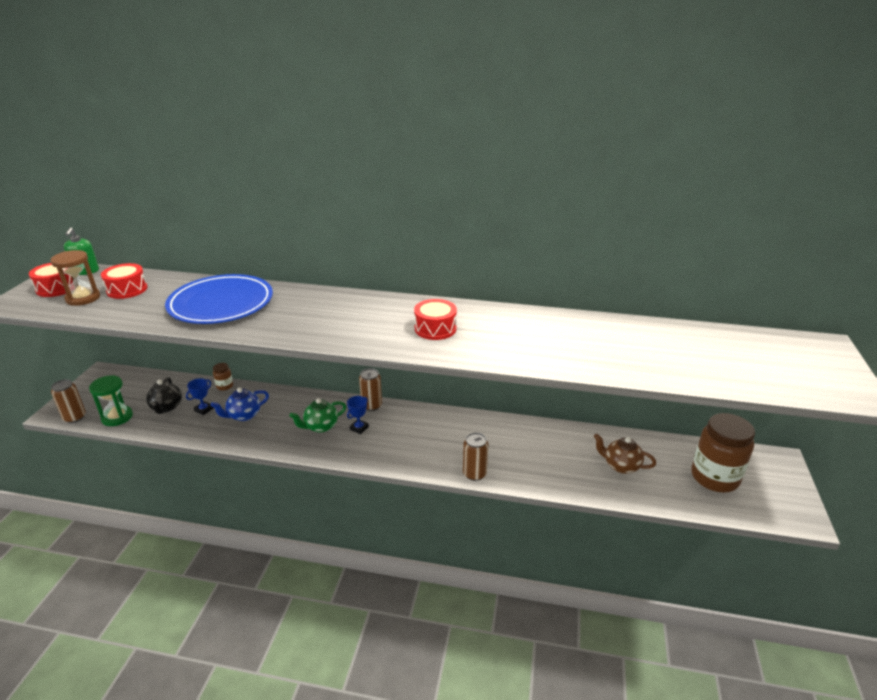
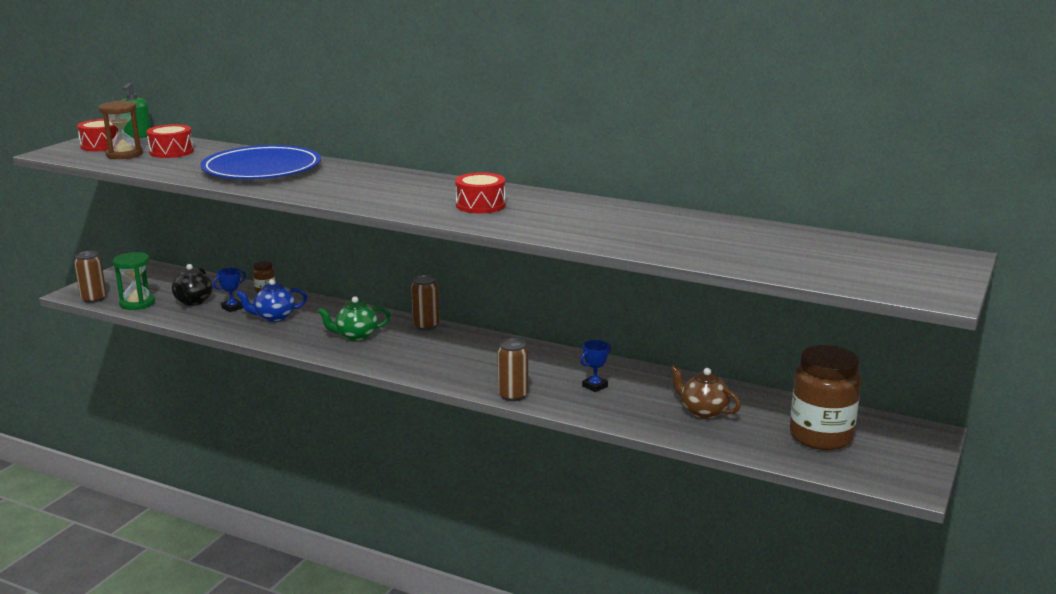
camera: 15 degrees right, 10 degrees down
blue trophy [347,396,369,434] -> blue trophy moved to [580,340,611,392]

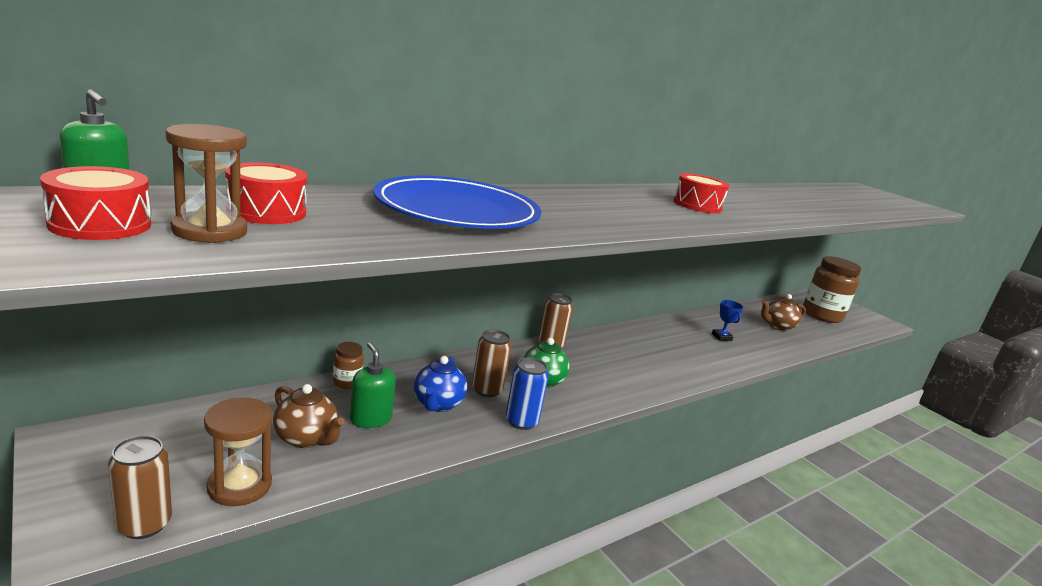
camera: 65 degrees left, 0 degrees up
green hourglass [113,252,155,310] -> brown hourglass [204,398,273,506]
black teapot [172,264,213,306] -> brown teapot [273,384,345,448]
blue trophy [213,268,246,312] -> green soap dispenser [350,342,396,428]
brown can [497,338,528,401] -> brown can moved to [472,329,511,397]
none -> blue can [506,357,549,430]

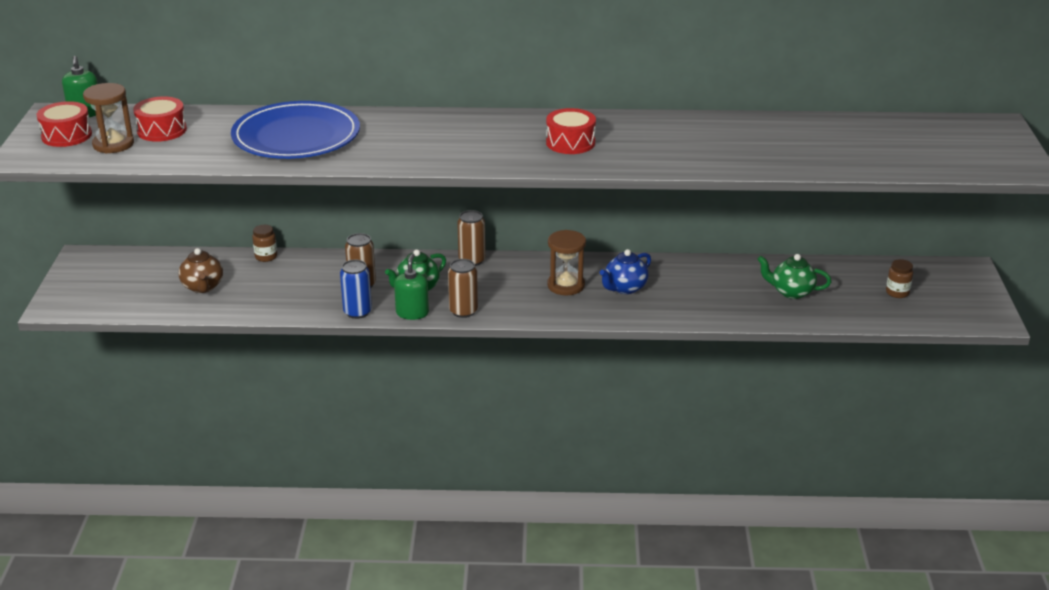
camera: 40 degrees right, 10 degrees up
brown can [108,435,172,539] -> brown can moved to [448,259,478,318]
brown hourglass [204,398,273,506] -> brown hourglass moved to [547,230,586,295]
green soap dispenser [350,342,396,428] -> green soap dispenser moved to [394,253,429,320]
blue teapot [414,356,468,412] -> blue teapot moved to [600,249,651,294]
blue trophy [712,300,743,341] -> none
brown teapot [761,294,806,331] -> green teapot [757,254,832,299]
brown jar [803,256,861,323] -> brown jar [886,259,913,298], size x0.43

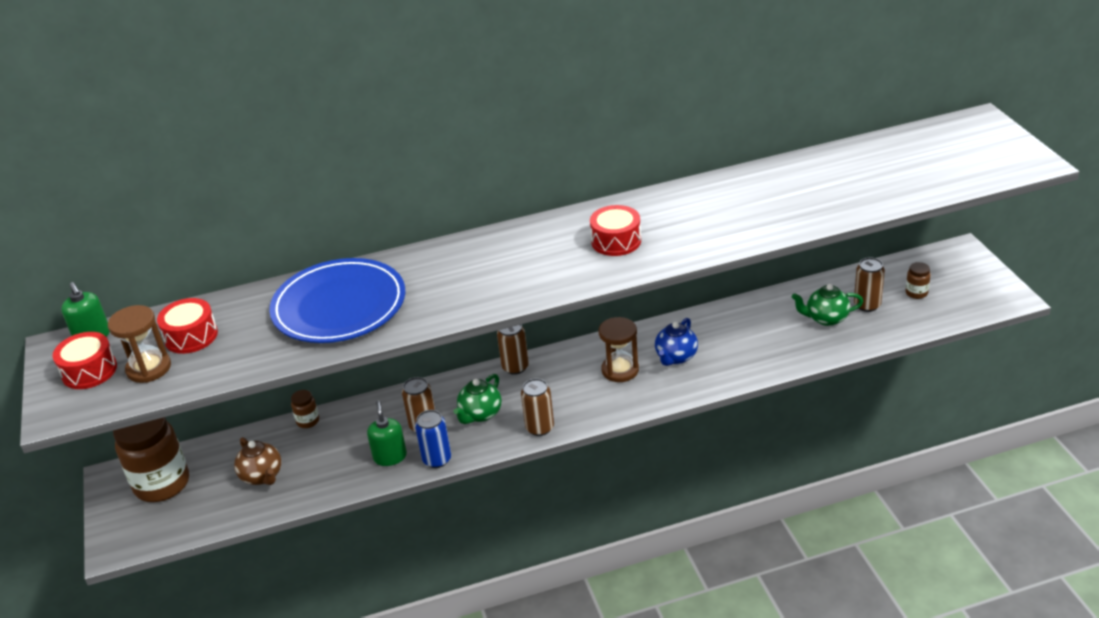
camera: 15 degrees left, 5 degrees up
green soap dispenser [394,253,429,320] -> green soap dispenser moved to [367,401,407,466]
none -> brown jar [113,417,189,502]
none -> brown can [854,257,885,312]

